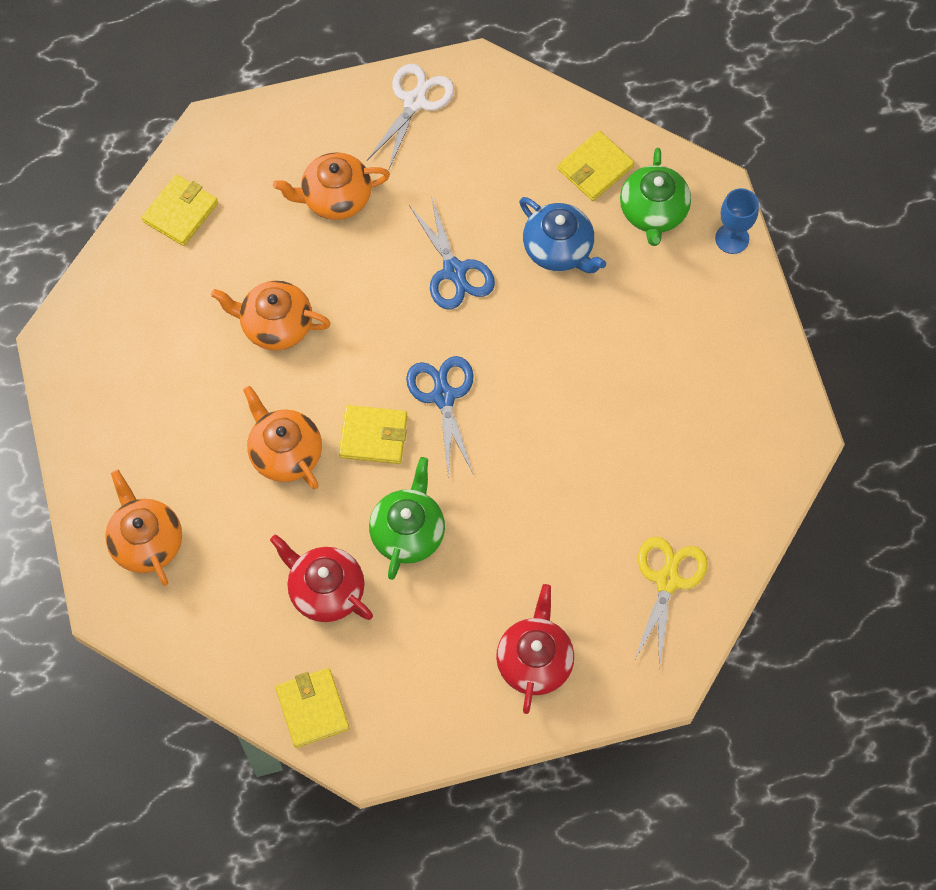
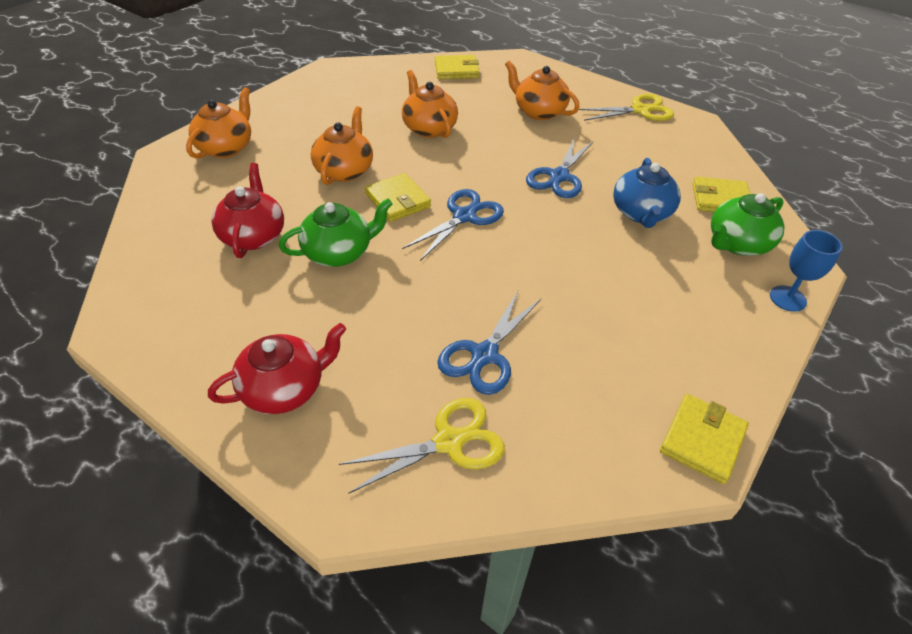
camera: 50 degrees right, 20 degrees down
yellow wallet [275,668,350,748] -> yellow wallet moved to [660,394,749,484]
white scissors [367,64,454,171] -> yellow scissors [579,94,674,121]
none -> blue scissors [438,291,541,395]

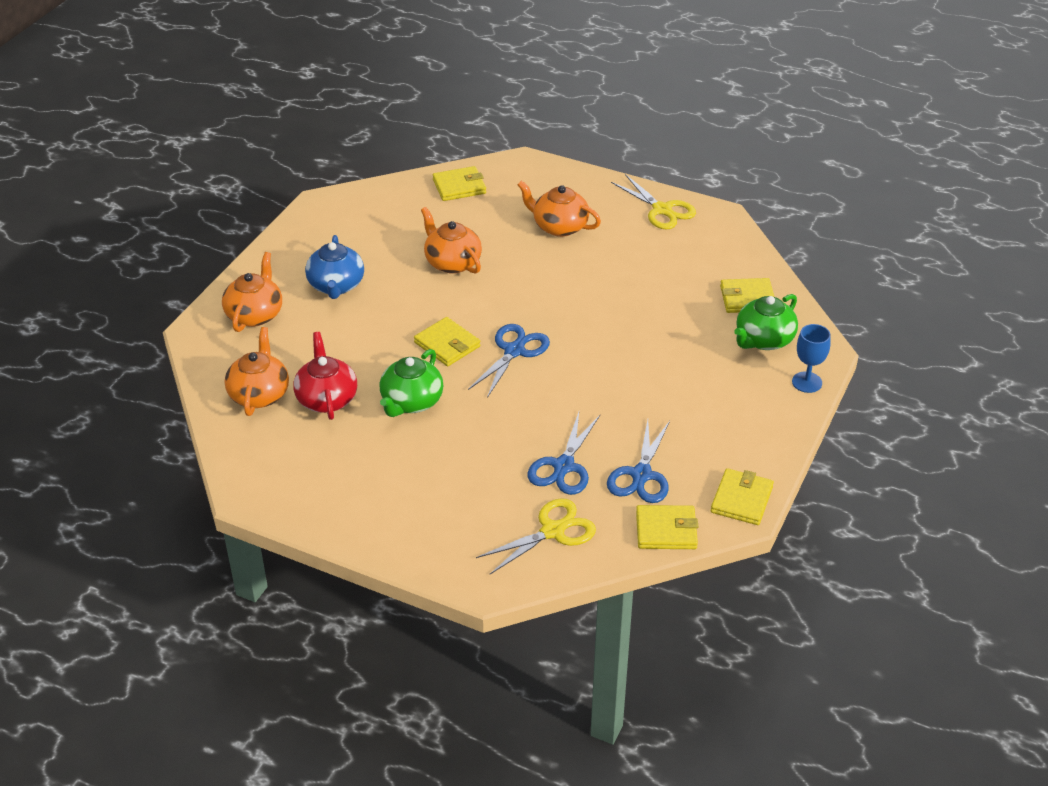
camera: 10 degrees left, 5 degrees down
red teapot [208,323,346,414] -> none
green teapot [279,198,393,267] -> green teapot turned 150 degrees clockwise [379,349,443,417]
orange teapot [311,106,373,185] -> orange teapot moved to [225,327,289,416]
blue scissors [526,137,593,198] -> blue scissors moved to [607,420,670,503]
yellow scissors [579,94,674,121] -> yellow scissors turned 75 degrees clockwise [611,174,696,230]
blue teapot [613,158,681,228] -> blue teapot moved to [305,235,364,299]
none -> yellow wallet [636,505,698,549]

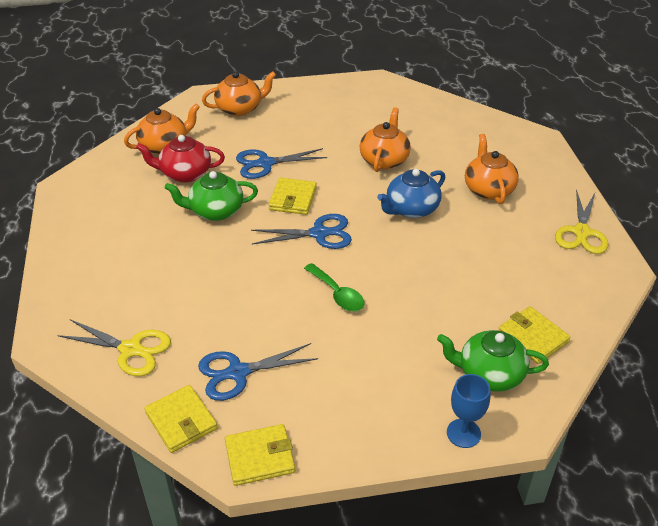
camera: 55 degrees right, 0 degrees up
red teapot [293,332,357,420] -> red teapot turned 135 degrees counterclockwise [136,135,225,183]
blue teapot [305,235,364,299] -> blue teapot moved to [377,169,445,218]
yellow wallet [433,166,486,201] -> none
blue scissors [528,412,600,495] -> blue scissors moved to [236,148,327,179]
none -> green spoon [304,263,365,311]

